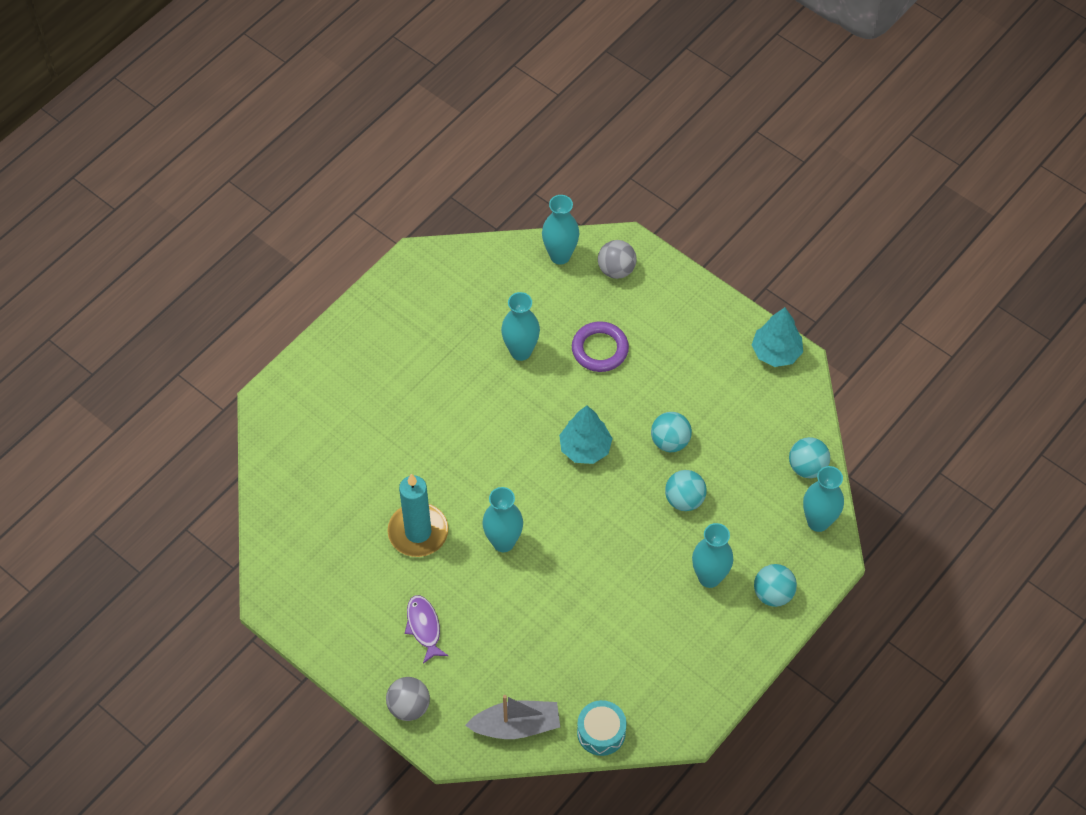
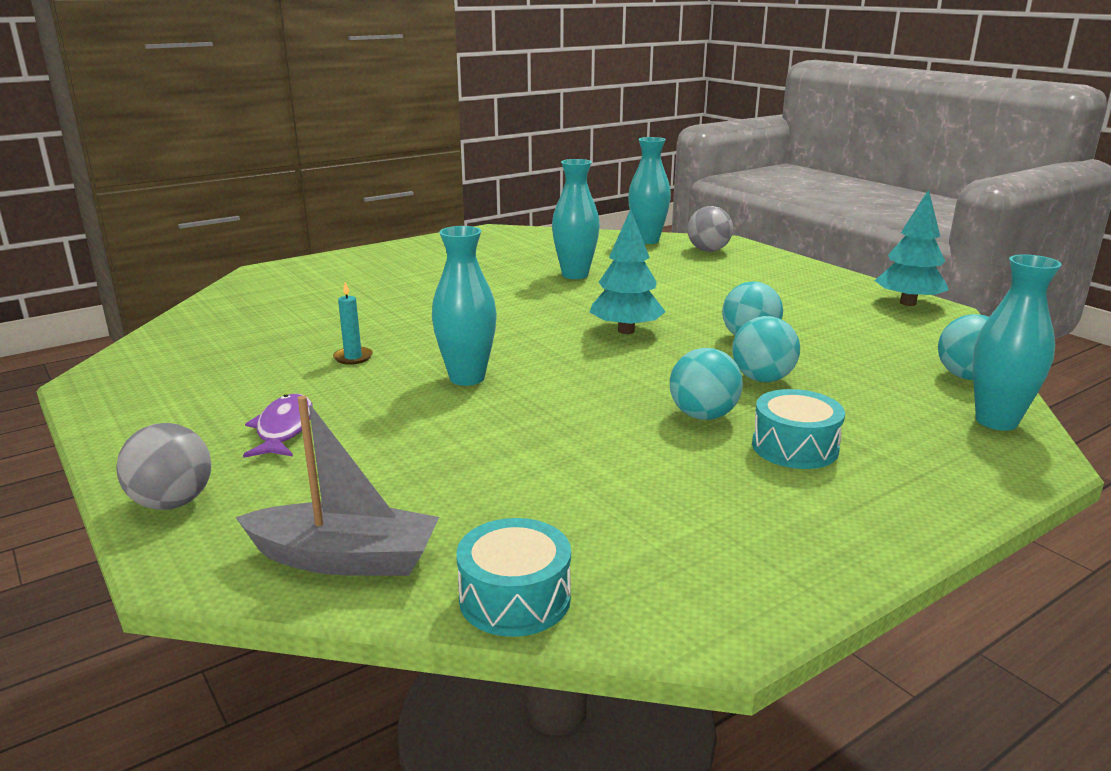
camera: 15 degrees right, 35 degrees down
turquoise candle [387,474,449,557] -> turquoise candle [333,282,373,365], size x0.43
purple ring [572,321,629,372] -> none
turquoise vase [692,523,733,588] -> turquoise drum [752,389,845,469]
turquoise ball [754,564,797,607] -> turquoise ball moved to [670,348,743,420]

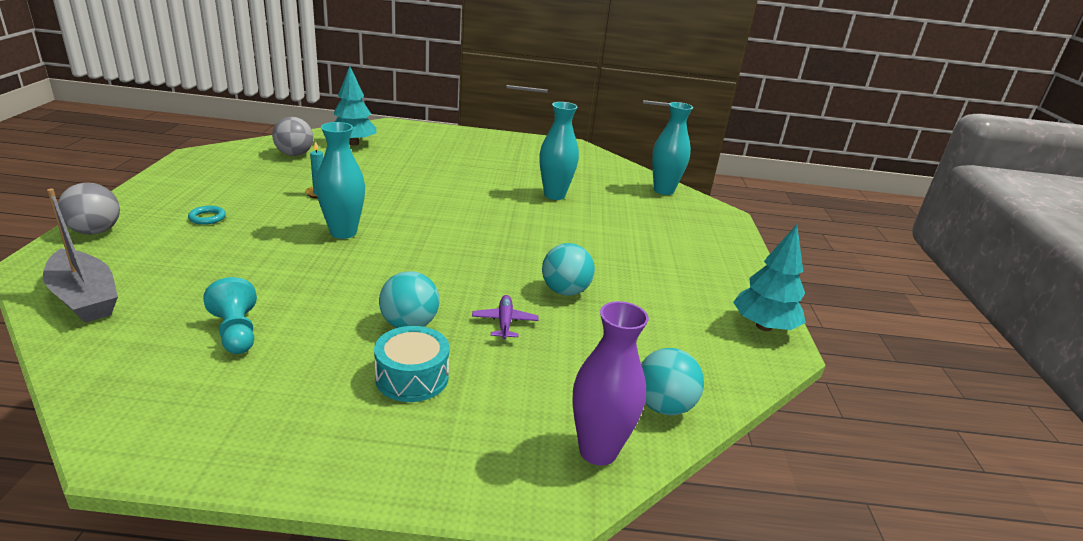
camera: 35 degrees right, 5 degrees up
purple fish [243,393,313,458] -> turquoise ring [188,206,226,225]
turquoise drum [456,518,571,637] -> none
turquoise tree [590,209,666,334] -> turquoise tree moved to [334,66,376,145]
grey ball [687,206,733,252] -> grey ball moved to [272,117,313,156]
turquoise ball [732,316,800,382] -> purple plane [472,295,538,340]
turquoise vase [973,254,1062,431] -> purple vase [572,301,649,466]
none -> turquoise pawn [203,277,257,354]

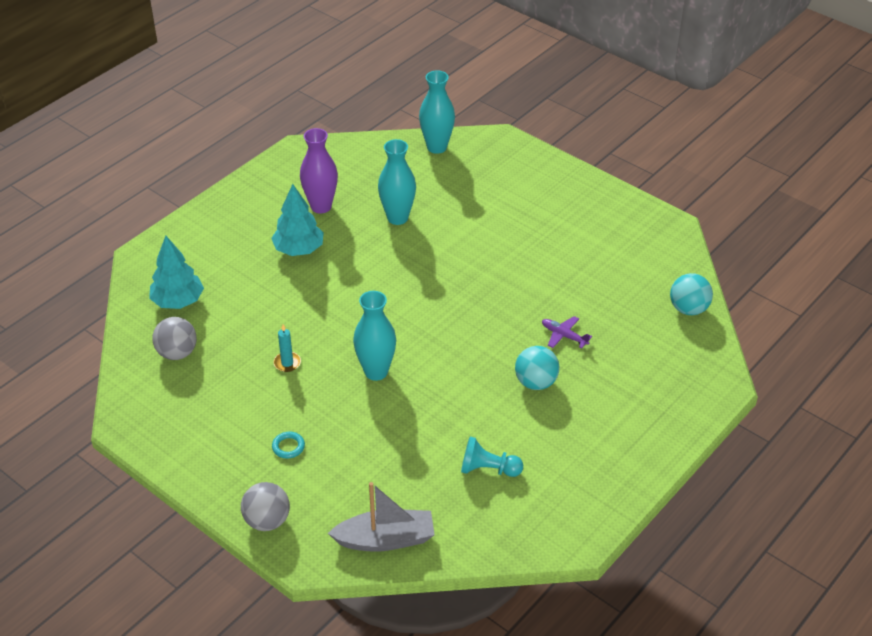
camera: 50 degrees left, 15 degrees up
turquoise drum [374,326,450,402] -> none
turquoise ball [542,243,595,296] -> none
purple vase [572,301,649,466] -> purple vase moved to [300,128,338,214]
turquoise tree [733,225,806,331] -> turquoise tree moved to [271,184,324,256]

